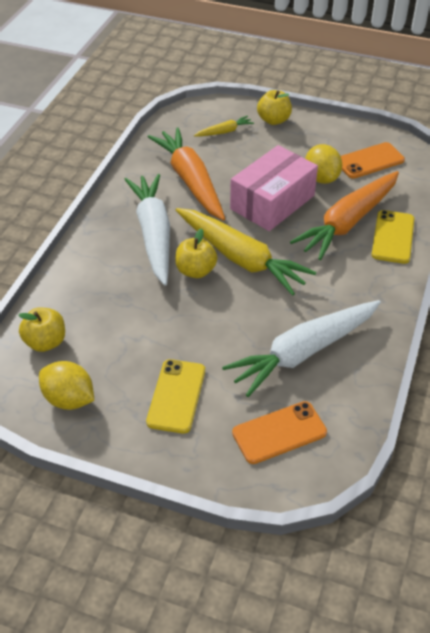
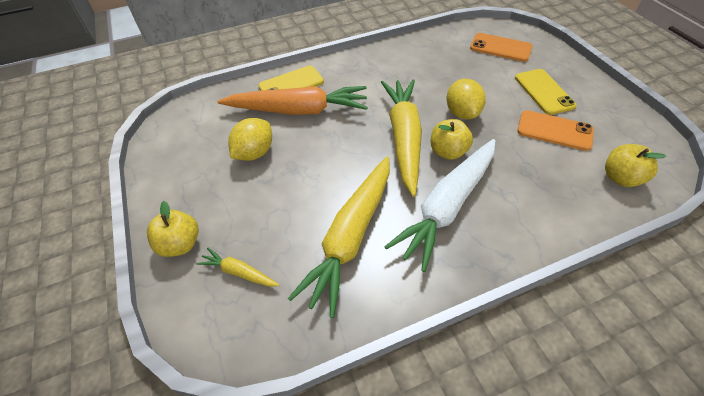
camera: 130 degrees left, 5 degrees up
yellow lemon [39,361,94,410] -> yellow lemon moved to [447,79,486,119]
yellow phone [146,359,205,434] -> yellow phone turned 75 degrees counterclockwise [515,69,577,115]
orange carrot [148,127,225,221] -> yellow carrot [288,156,390,318]
white carrot [222,300,381,397] -> none
pink box [230,145,318,231] -> none
orange phone [341,142,405,179] -> orange phone moved to [517,110,594,151]

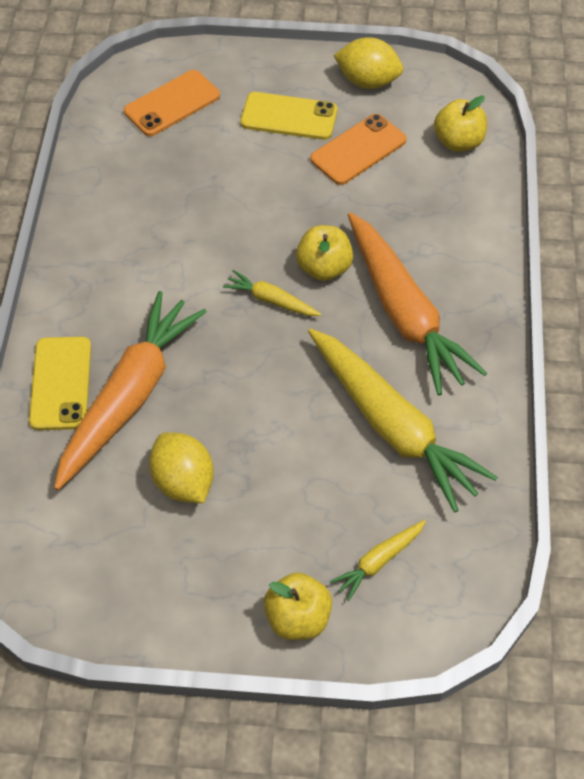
camera: 65 degrees left, 5 degrees up
yellow carrot [381,80,422,197] -> yellow carrot [223,270,321,316], size x0.45
white carrot [384,139,495,272] -> orange carrot [348,212,487,395]
yellow lemon [447,79,486,119] -> yellow lemon moved to [333,37,403,89]

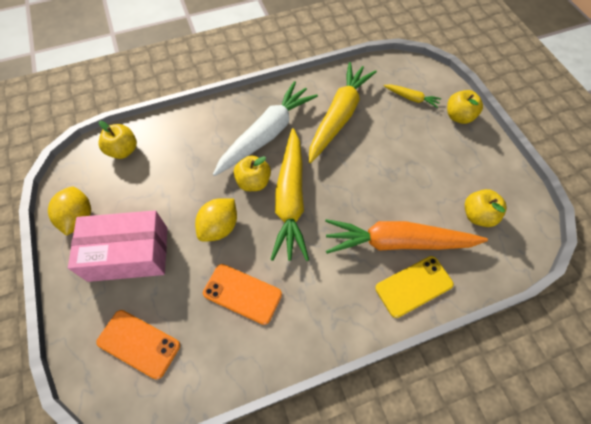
camera: 115 degrees left, 5 degrees up
yellow lemon [149,432,214,503] -> yellow lemon moved to [195,198,237,241]
yellow carrot [223,270,321,316] -> yellow carrot [270,128,309,261], size x2.24
yellow phone [241,92,338,140] -> pink box [68,210,167,282]
orange phone [310,114,407,185] -> orange phone moved to [203,264,282,325]
orange carrot [348,212,487,395] -> white carrot [213,81,318,176]
none -> yellow apple [465,189,507,227]

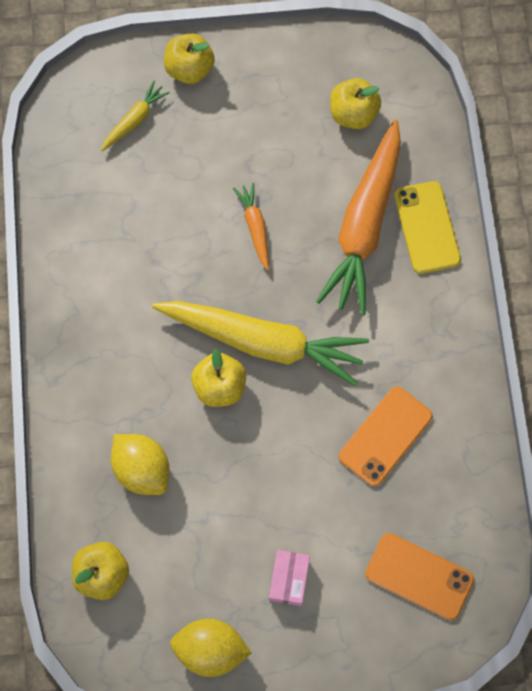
camera: 75 degrees left, 10 degrees up
pink box [68,210,167,282] -> pink box [269,550,310,606], size x0.44
orange phone [96,310,180,380] -> orange phone turned 75 degrees clockwise [365,533,474,620]
yellow lemon [195,198,237,241] -> yellow lemon moved to [111,434,170,495]
white carrot [213,81,318,176] -> none
yellow carrot [309,62,377,163] -> none
none -> orange carrot [233,183,269,270]

